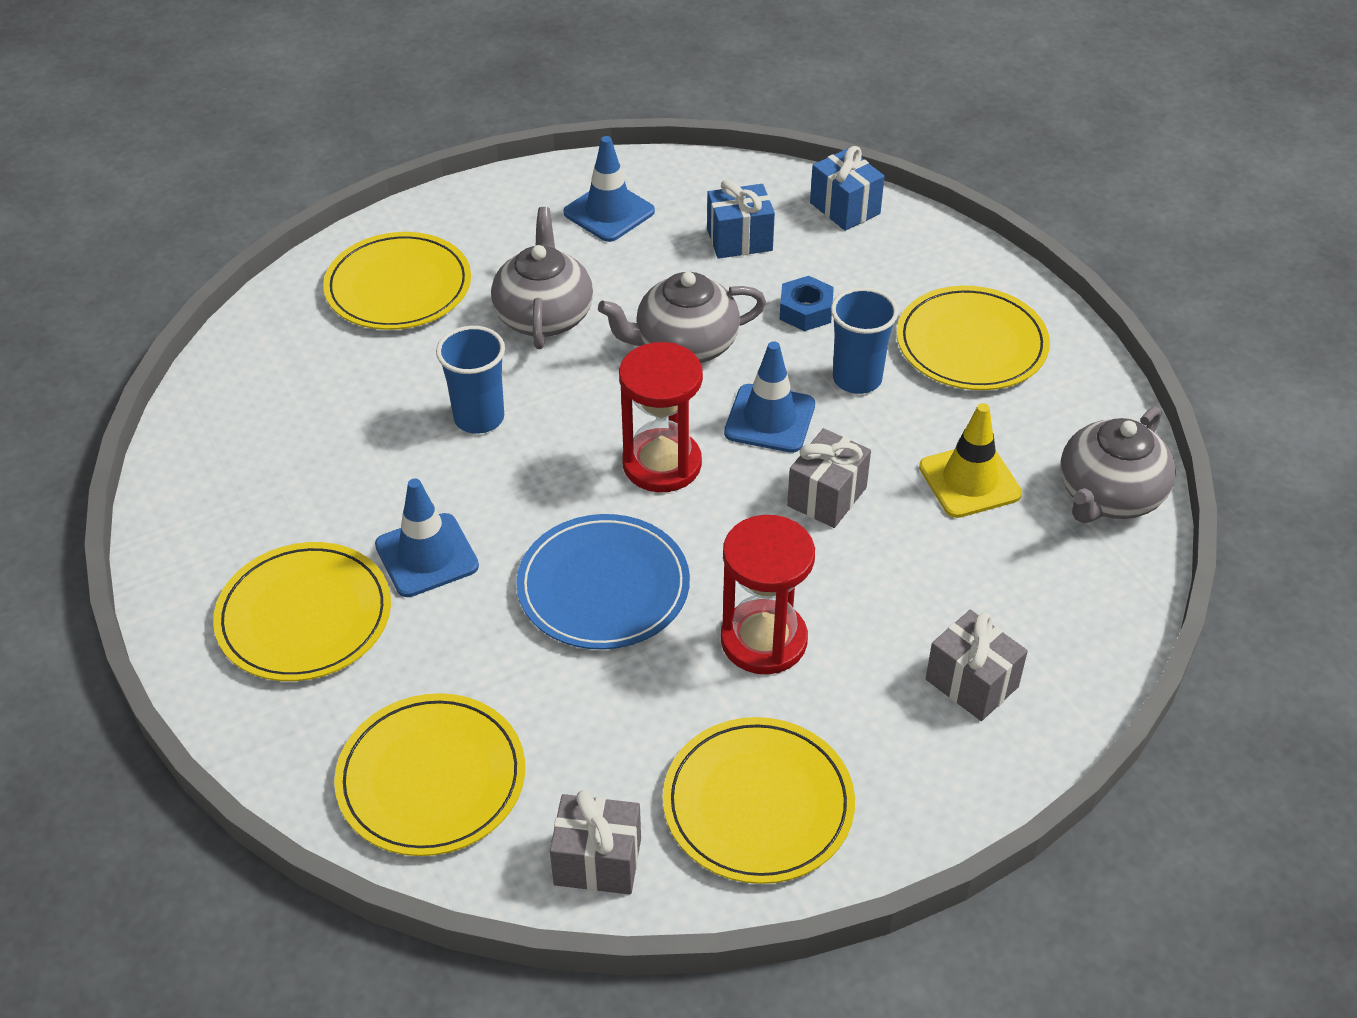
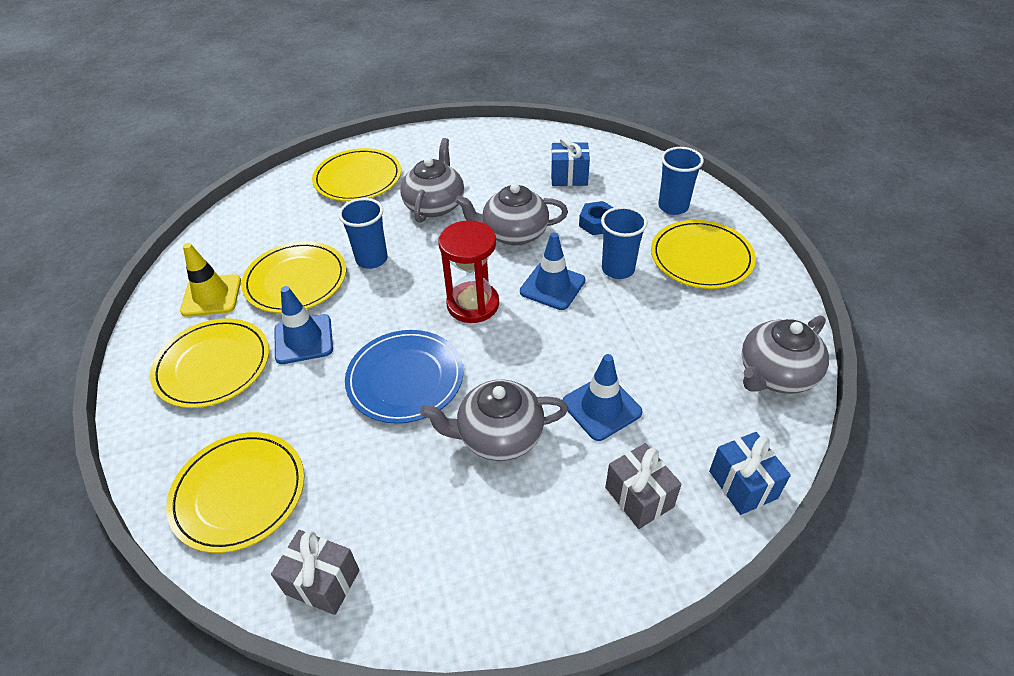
camera: 15 degrees right, 0 degrees up
blue traffic cone [563,136,655,242] -> blue traffic cone moved to [562,354,643,441]
yellow plate [663,717,855,884] -> yellow plate moved to [241,241,346,313]
red hourglass [721,515,815,675] -> grey teapot [420,380,568,461]
grey gift [787,428,871,528] -> none
blue gift [810,146,885,231] -> blue gift moved to [709,432,791,515]
yellow traffic cone [919,403,1022,518] -> yellow traffic cone moved to [180,243,241,317]
none -> blue cup [658,147,704,215]

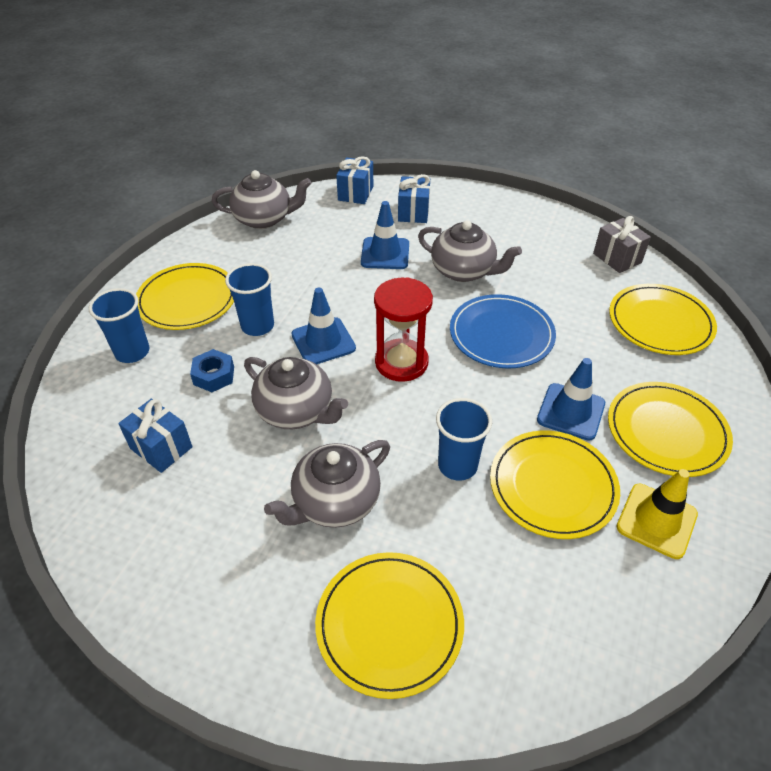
camera: 145 degrees left, 0 degrees up
grey gift [605,443,682,529] -> blue gift [398,174,430,223]

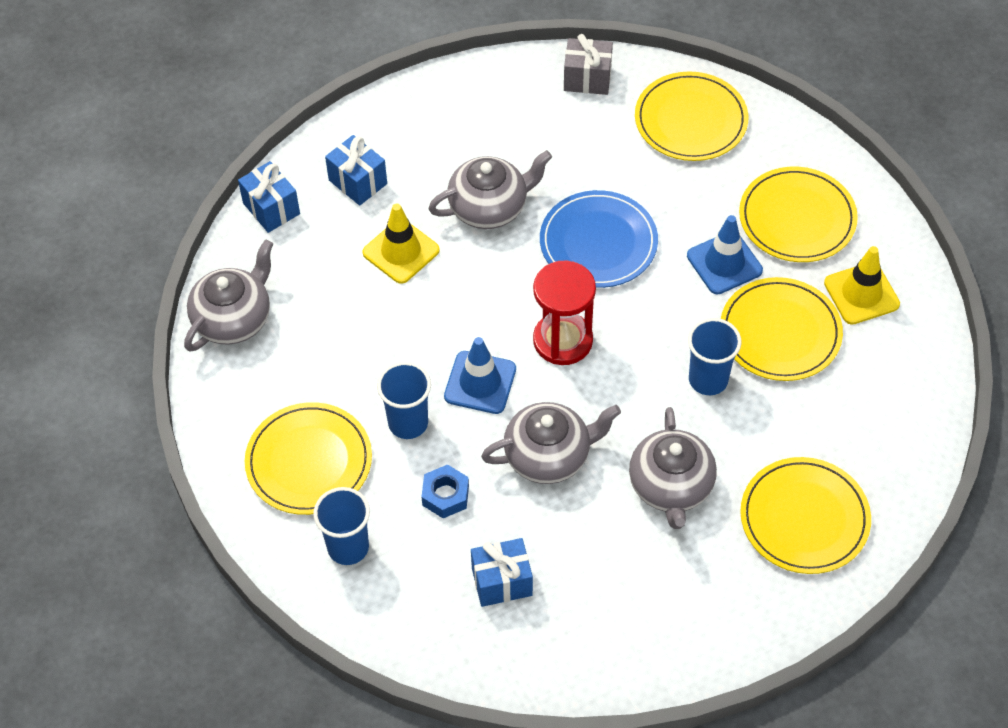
camera: 50 degrees left, 10 degrees up
blue traffic cone [361,201,409,269] -> yellow traffic cone [362,203,440,284]

